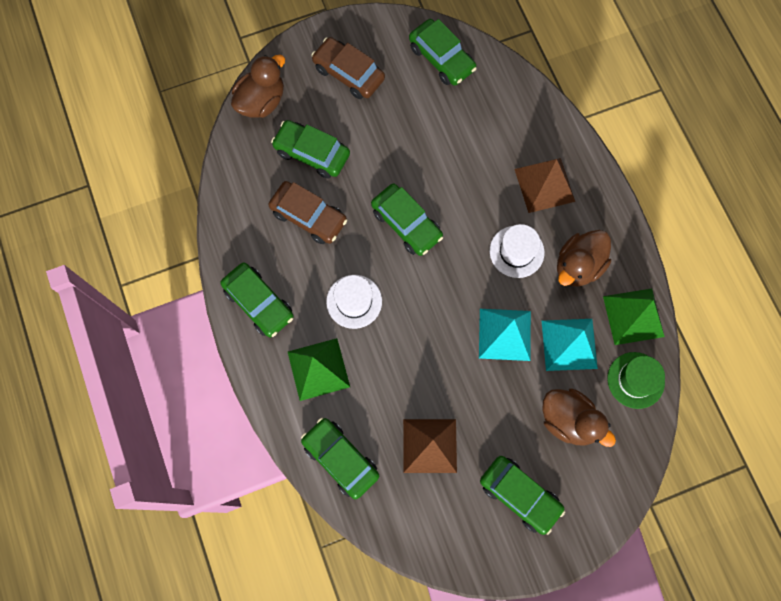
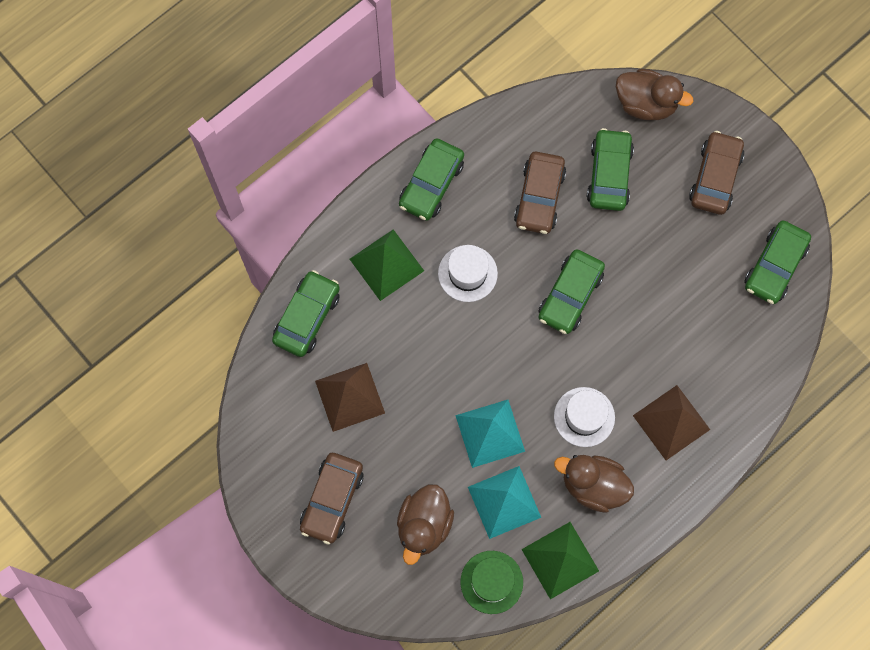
camera: 70 degrees right, 0 degrees up
green car [480,456,565,535] -> brown car [300,453,364,545]

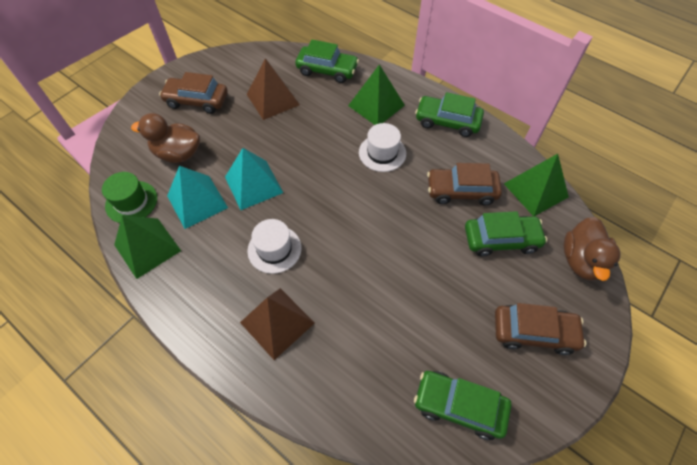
camera: 80 degrees right, 15 degrees down
green car [538,249,605,334] -> none
brown duck [554,455,634,513] -> none
none -> green pyramid [504,154,569,216]

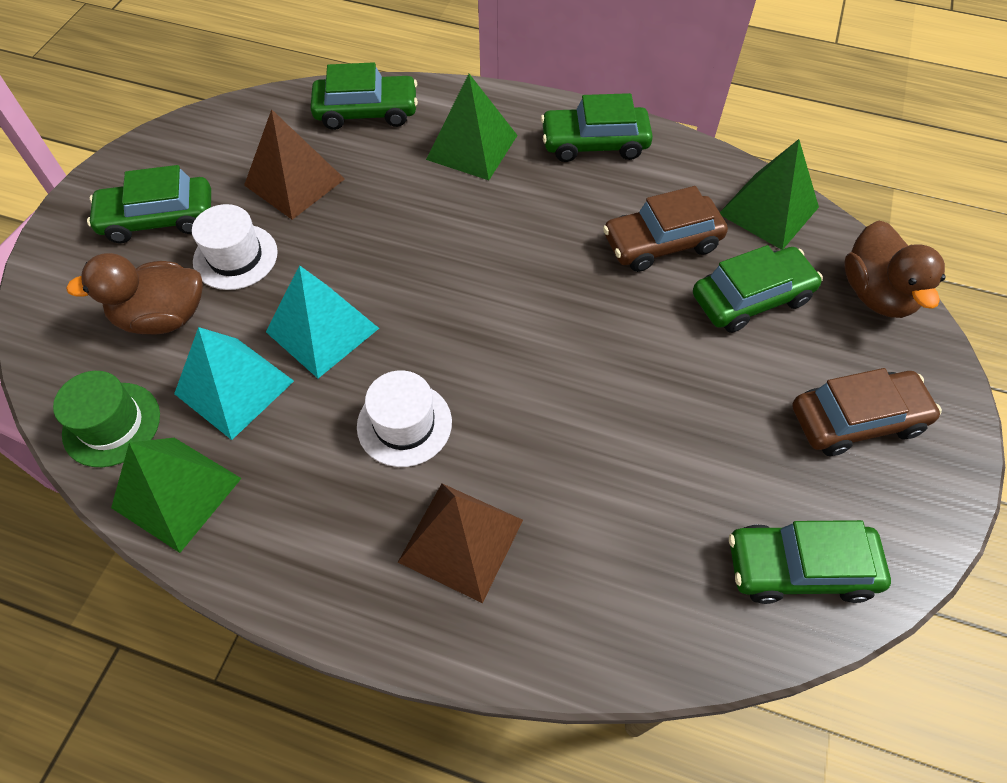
camera: 20 degrees left, 0 degrees up
brown car [159,72,228,114] -> green car [87,165,211,243]
white hat [359,123,406,172] -> white hat moved to [192,204,278,290]

